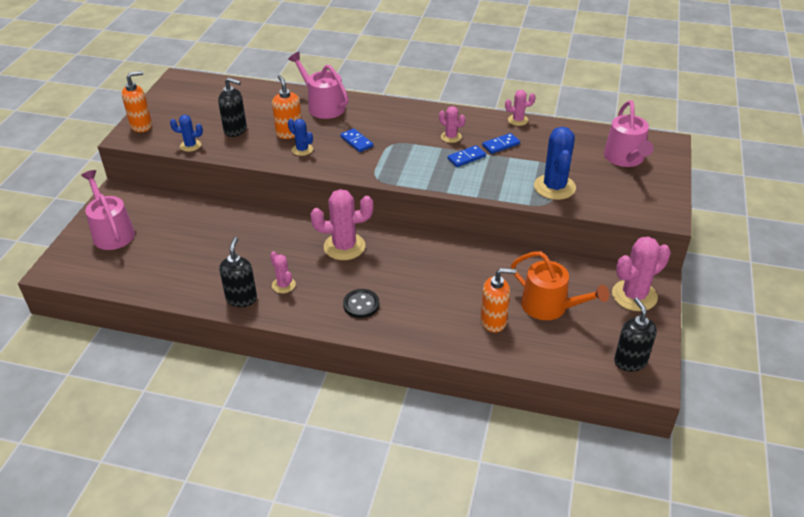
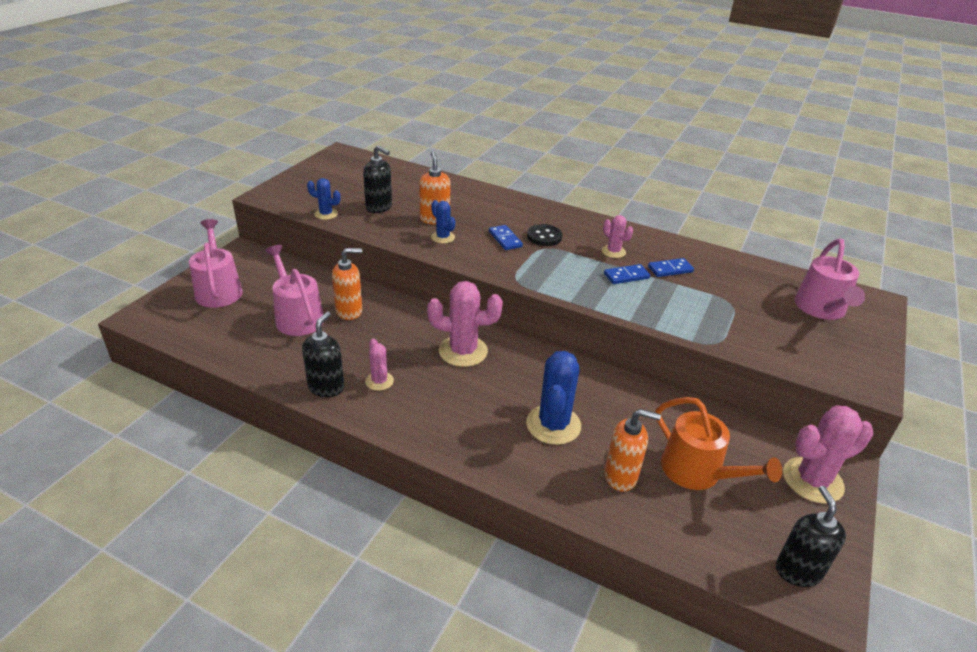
camera: 10 degrees right, 5 degrees down
orange soap dispenser [122,71,152,132] -> orange soap dispenser moved to [332,248,362,320]
pink watering can [288,52,349,119] -> pink watering can moved to [265,245,324,336]
black button [343,289,379,318] -> black button moved to [527,224,563,246]
pink cactus [505,90,536,126] -> none
blue cactus [534,127,576,200] -> blue cactus moved to [526,351,581,445]

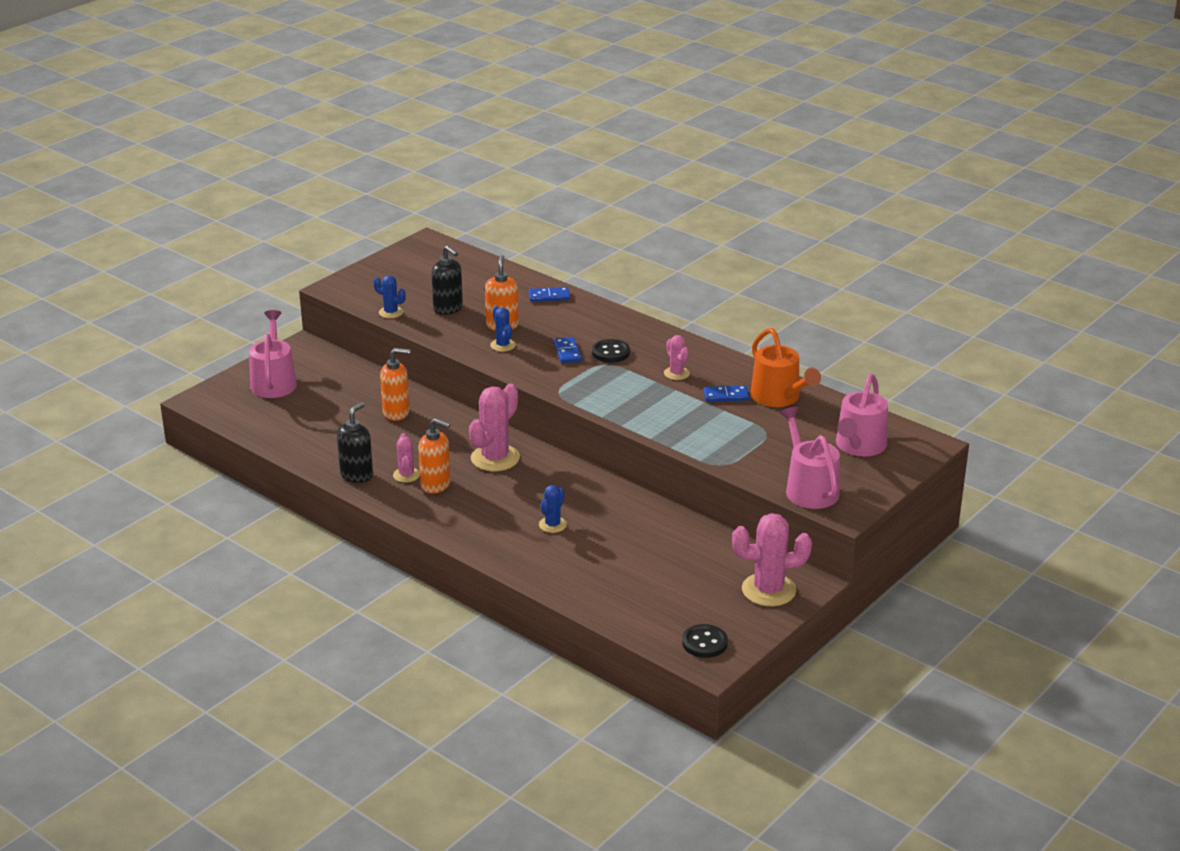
camera: 15 degrees right, 5 degrees down
pink watering can [265,245,324,336] -> pink watering can moved to [780,407,840,509]
pink cactus [427,281,503,367] -> pink cactus turned 75 degrees counterclockwise [469,384,520,471]
blue cactus [526,351,581,445] -> blue cactus [539,485,567,533], size x0.54
blue domino [604,264,650,284] -> blue domino moved to [529,287,570,302]
orange soap dispenser [604,409,661,492] -> orange soap dispenser moved to [418,418,451,494]
orange watering can [656,397,782,490] -> orange watering can moved to [751,328,821,407]
black soap dispenser [776,486,846,587] -> black button [682,624,728,658]

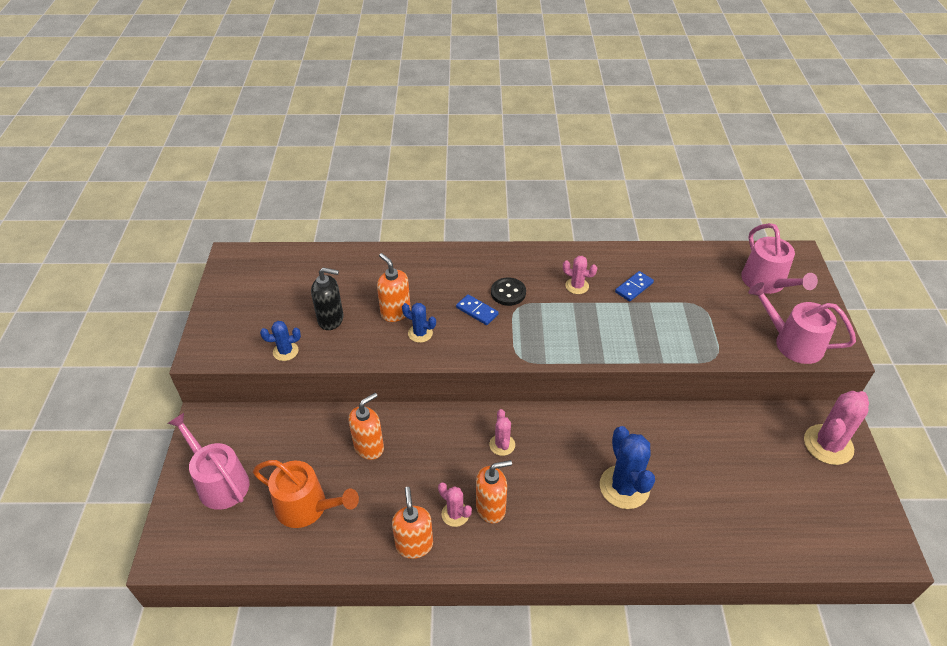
camera: 40 degrees left, 15 degrees up
black soap dispenser [337,402,373,483] -> orange soap dispenser [392,487,433,559]
pink cactus [469,384,520,471] -> pink cactus [489,409,515,456], size x0.54
blue domino [529,287,570,302] -> none
blue cactus [539,485,567,533] -> blue cactus [600,426,655,509], size x1.85
black button [682,624,728,658] -> none
orange watering can [751,328,821,407] -> orange watering can moved to [253,460,359,528]

